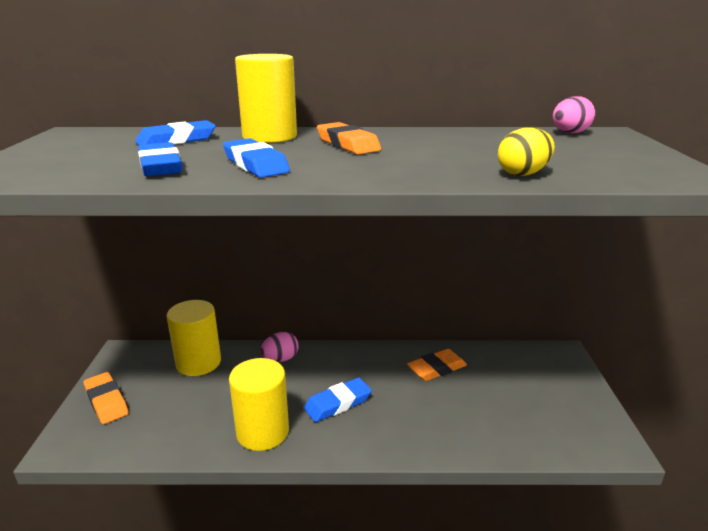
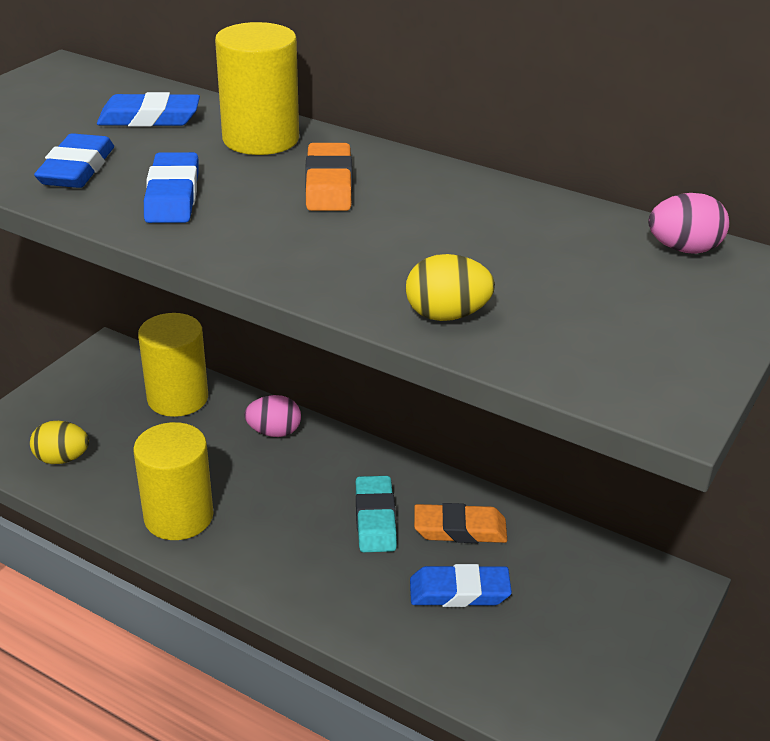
camera: 30 degrees right, 10 degrees up
orange eraser [84,372,129,424] -> none
blue eraser [304,378,372,422] -> blue eraser moved to [410,564,512,607]
none -> yellow egg [30,421,89,464]
none -> turquoise eraser [356,476,397,552]

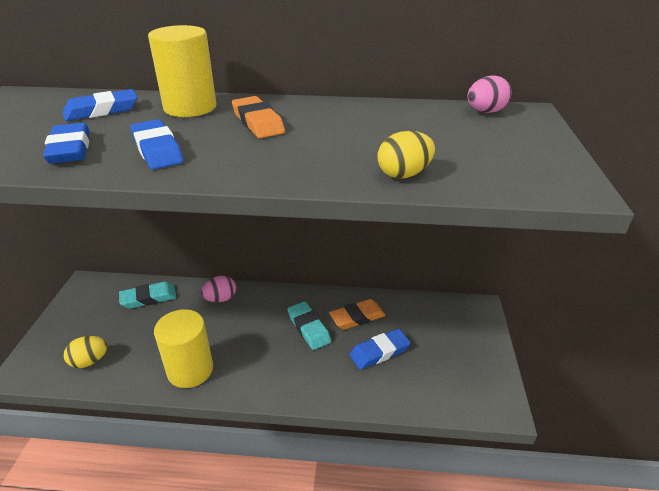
camera: 25 degrees left, 0 degrees up
yellow cylinder [138,313,208,417] -> turquoise eraser [119,282,176,309]

